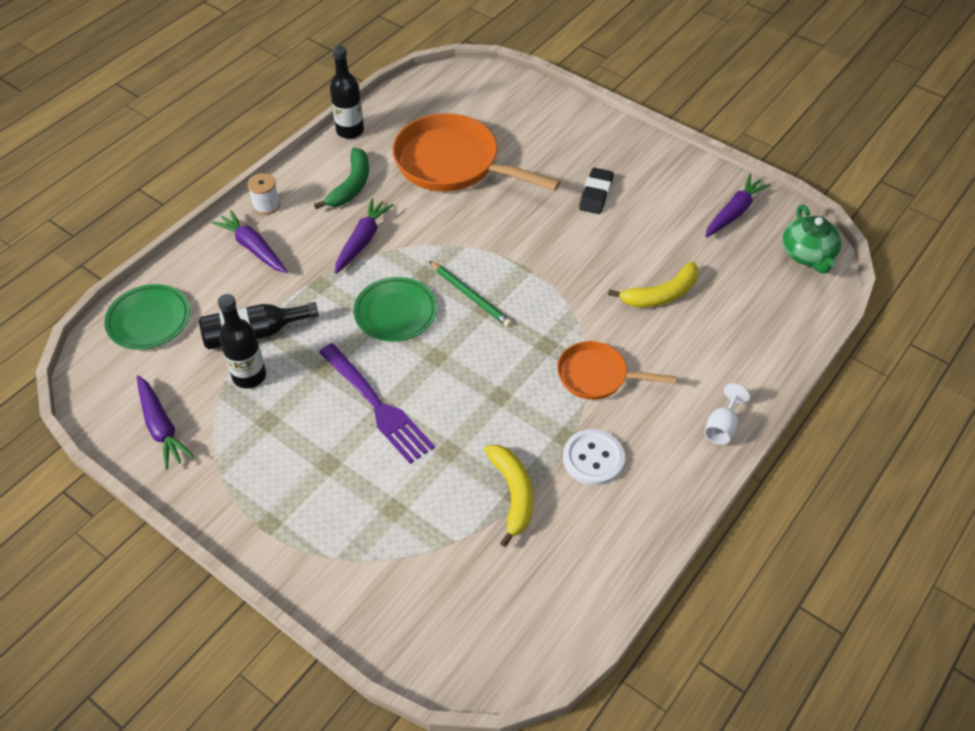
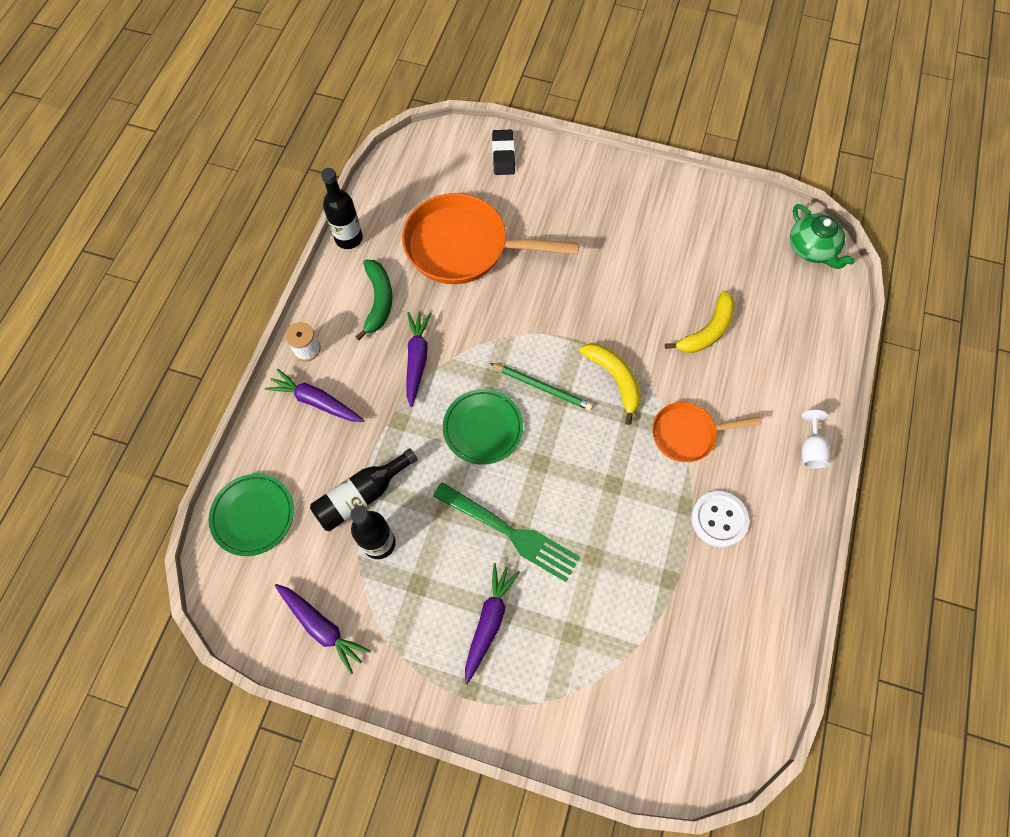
camera: 20 degrees left, 15 degrees up
purple fork [319,343,435,464] -> green fork [433,482,580,582]
yellow banana [484,445,533,547] -> yellow banana moved to [579,344,641,425]
black eraser [579,168,614,214] -> black eraser moved to [492,130,515,175]
purple carrot [705,174,771,237] -> purple carrot moved to [465,563,520,684]

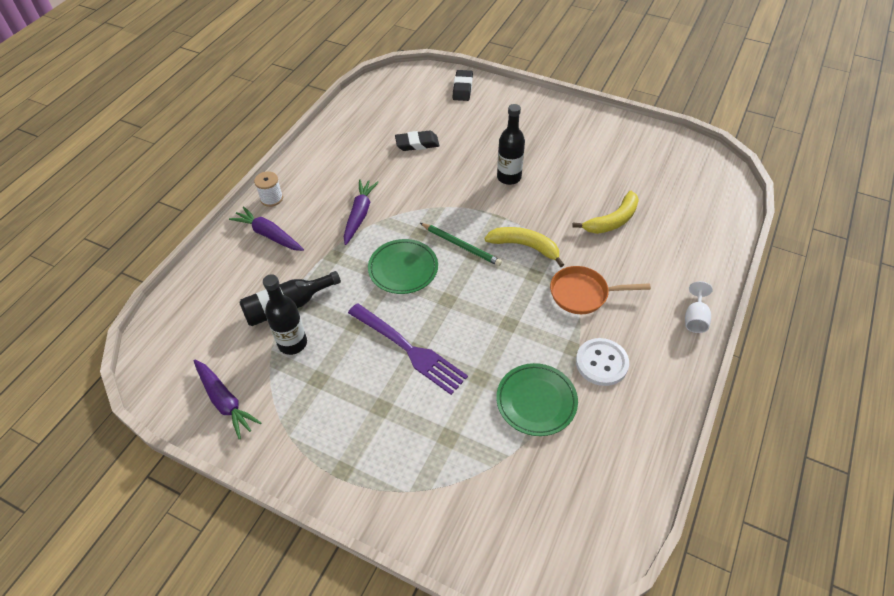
camera: 10 degrees right, 15 degrees down
green plate [209,474,294,556] -> green plate moved to [496,363,578,436]
black bottle [321,168,363,249] -> black bottle moved to [497,104,525,185]
green banana [355,260,393,340] -> none
orange pan [402,193,579,284] -> black eraser [395,131,440,151]
green fork [433,482,580,582] -> purple fork [348,303,468,395]
purple carrot [465,563,520,684] -> none
yellow banana [579,344,641,425] -> yellow banana turned 45 degrees counterclockwise [485,227,564,267]
green teapot [790,204,855,269] -> none

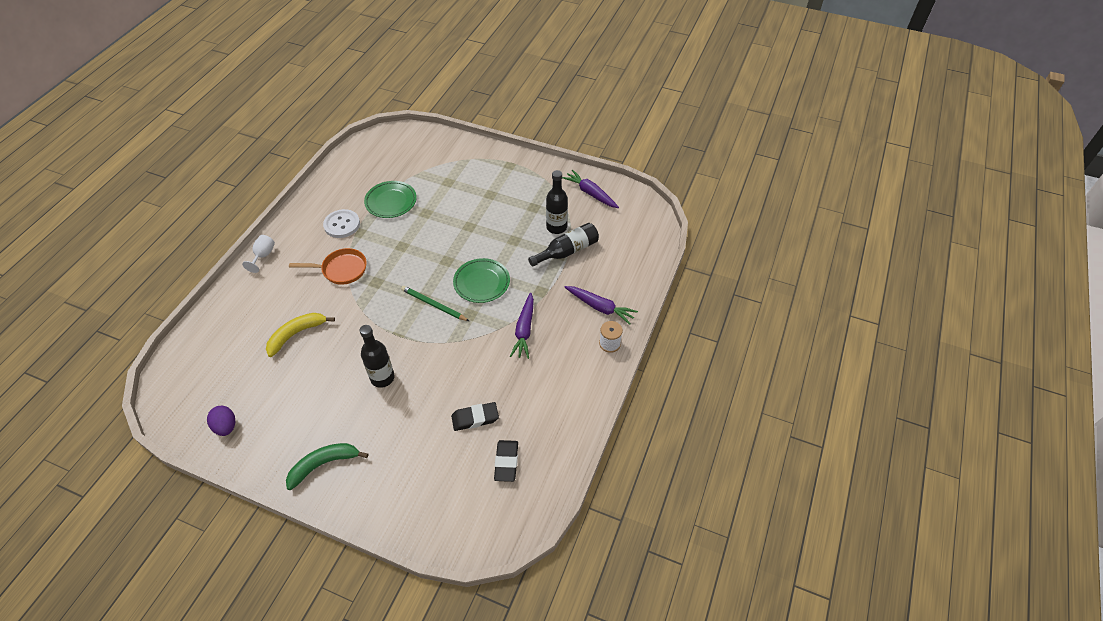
camera: 175 degrees right, 0 degrees up
purple fork [348,303,468,395] -> none
black eraser [453,70,473,101] -> black eraser moved to [494,440,518,482]
yellow banana [485,227,564,267] -> none
none -> purple egg [207,406,235,436]
none -> green banana [286,443,368,490]

